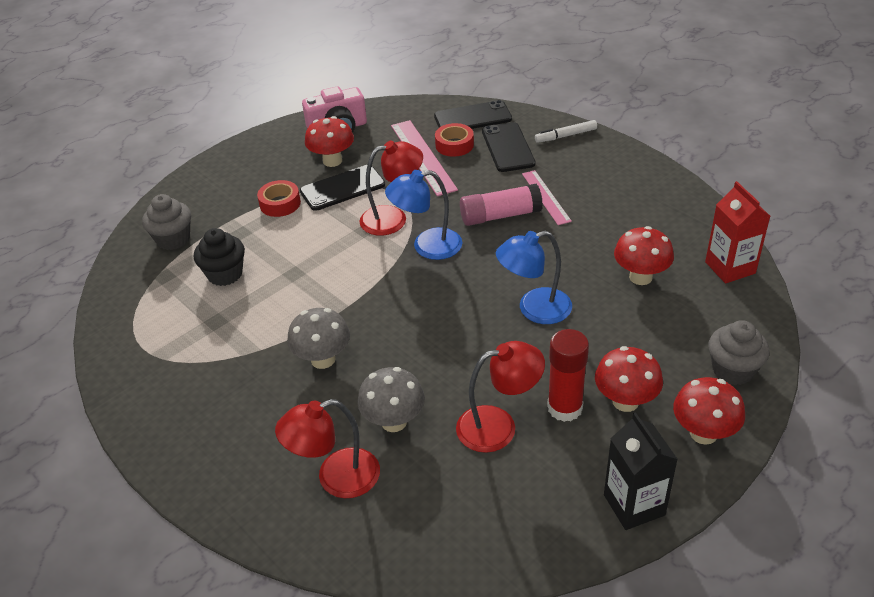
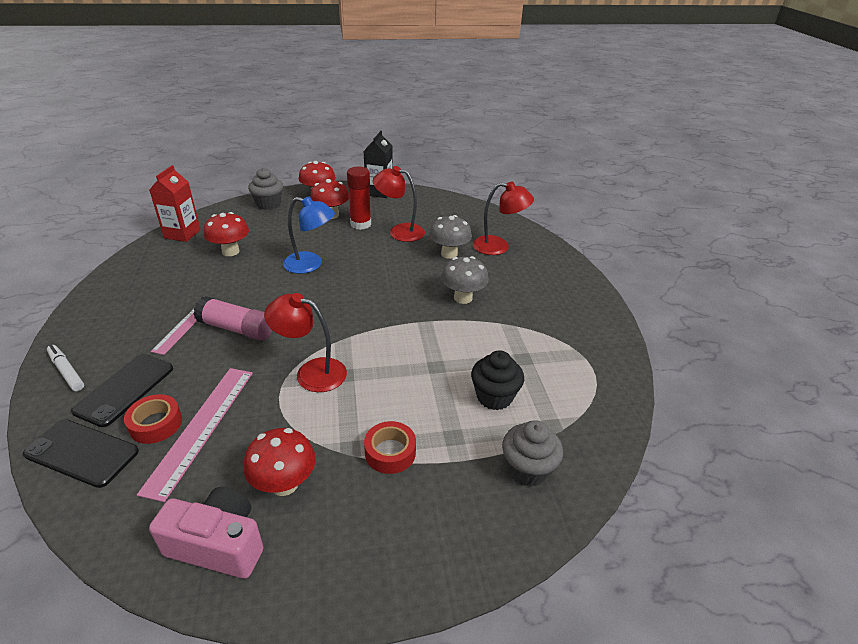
camera: 150 degrees left, 5 degrees down
black phone [300,165,385,211] -> none
blue lamp [385,170,463,260] -> none
white marker [535,120,597,143] -> white marker turned 150 degrees counterclockwise [47,345,84,391]

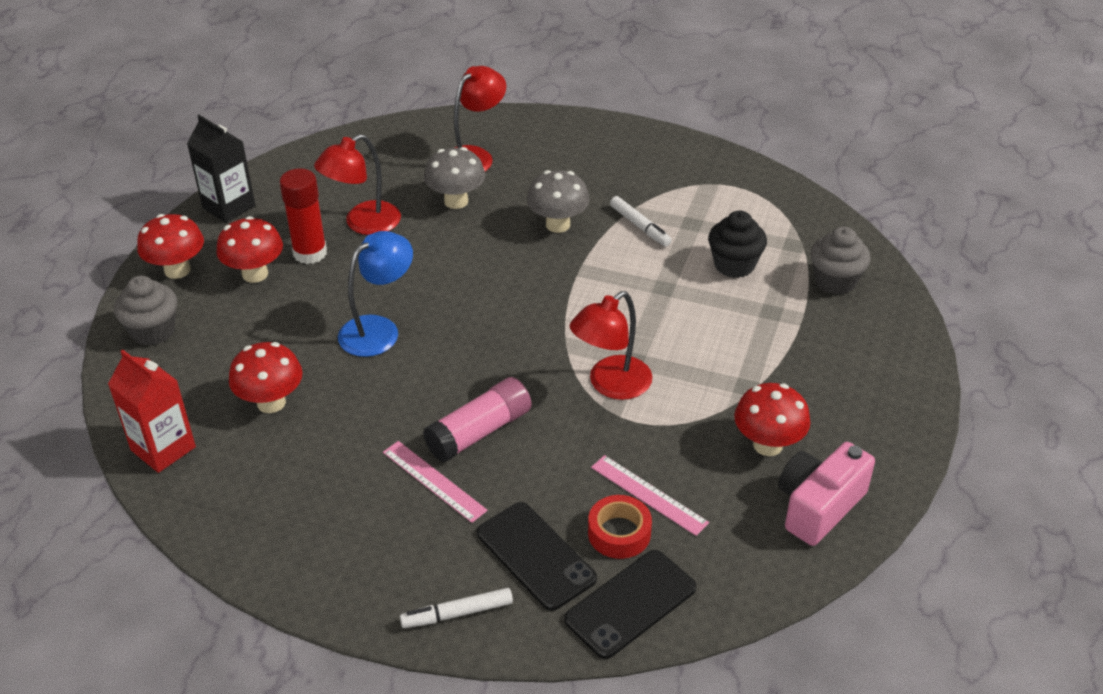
camera: 60 degrees left, 5 degrees up
pink ruler [137,368,253,502] -> pink ruler [591,455,709,536], size x0.64
red tape [364,421,416,474] -> none
none -> white marker [610,196,672,246]

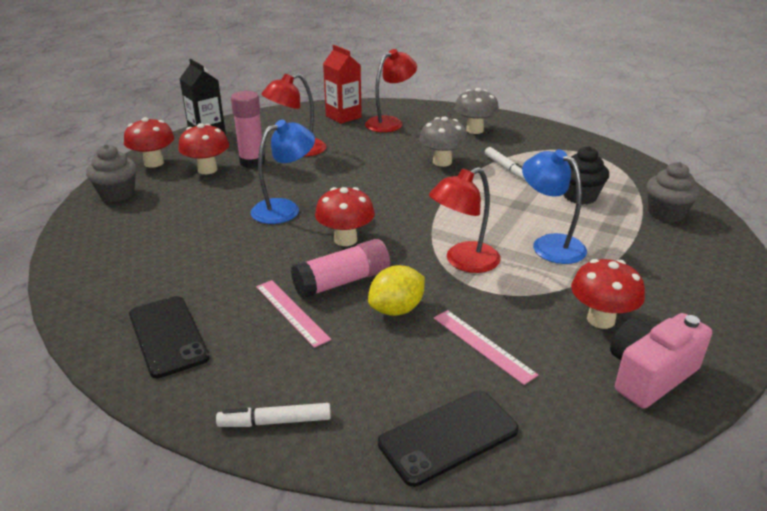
camera: 10 degrees right, 10 degrees down
red carton [108,349,196,473] -> red carton moved to [323,45,362,124]
red mushroom [229,342,303,413] -> red mushroom moved to [315,187,375,246]
red glue stick [279,168,327,264] -> pink glue stick [231,91,265,168]
grey mushroom [424,147,485,209] -> grey mushroom moved to [455,88,499,134]
black phone [477,502,597,611] -> black phone moved to [129,296,210,378]
red tape [588,495,652,559] -> none
none -> yellow lemon [368,265,425,316]
none -> blue lamp [522,149,587,264]

